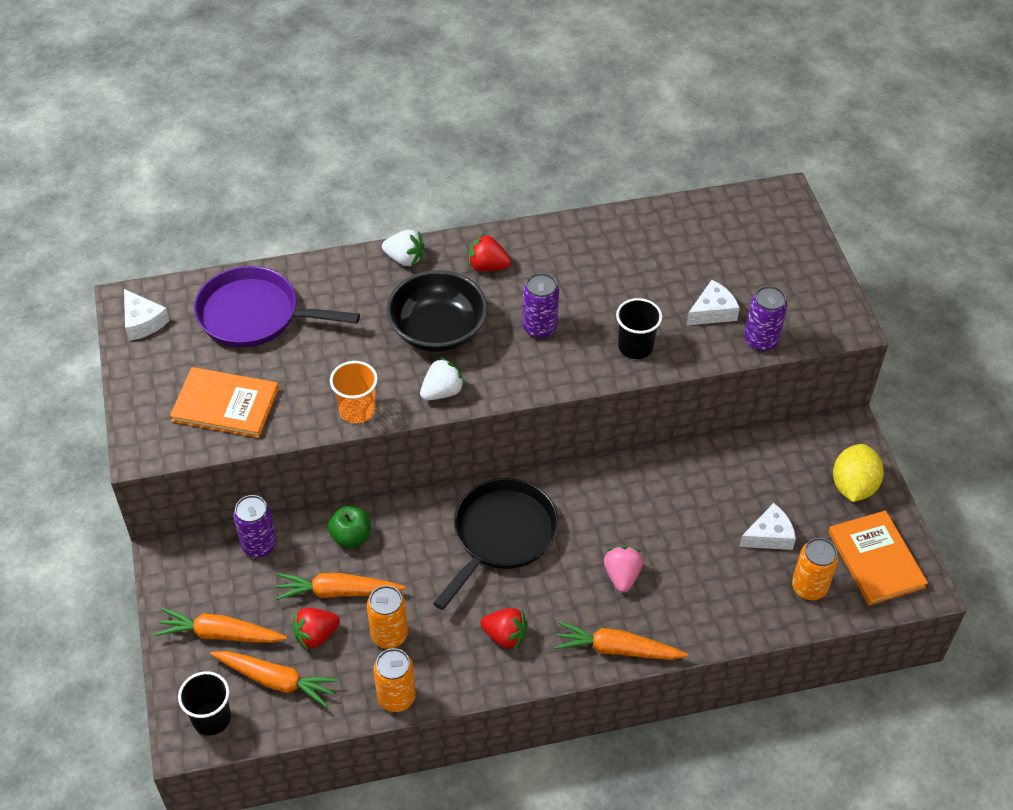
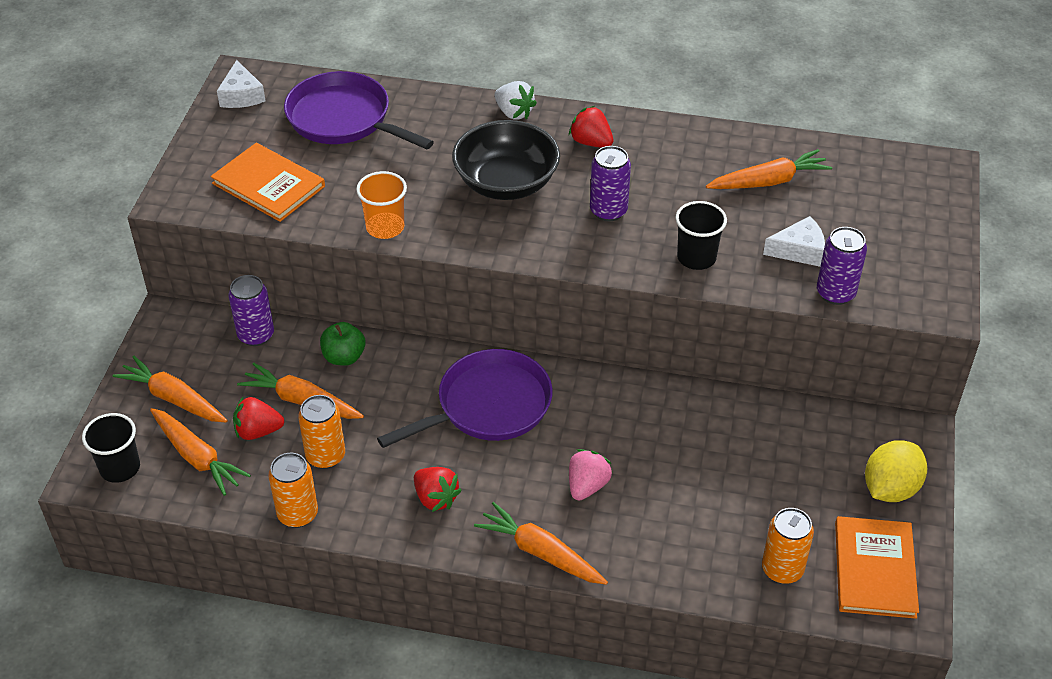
camera: 25 degrees right, 5 degrees down
white strawberry [420,357,465,400] -> none
black pan [433,478,558,610] -> purple pan [377,349,553,448]
white cheese [739,503,796,550] -> none
none -> orange carrot [706,149,832,189]

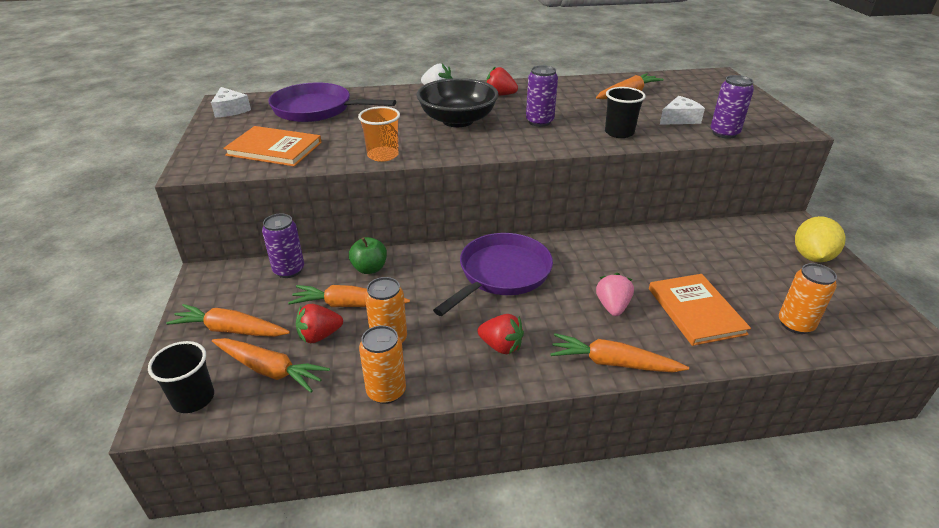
camera: 20 degrees left, 10 degrees down
orange book [835,516,919,619] -> orange book moved to [649,274,751,346]

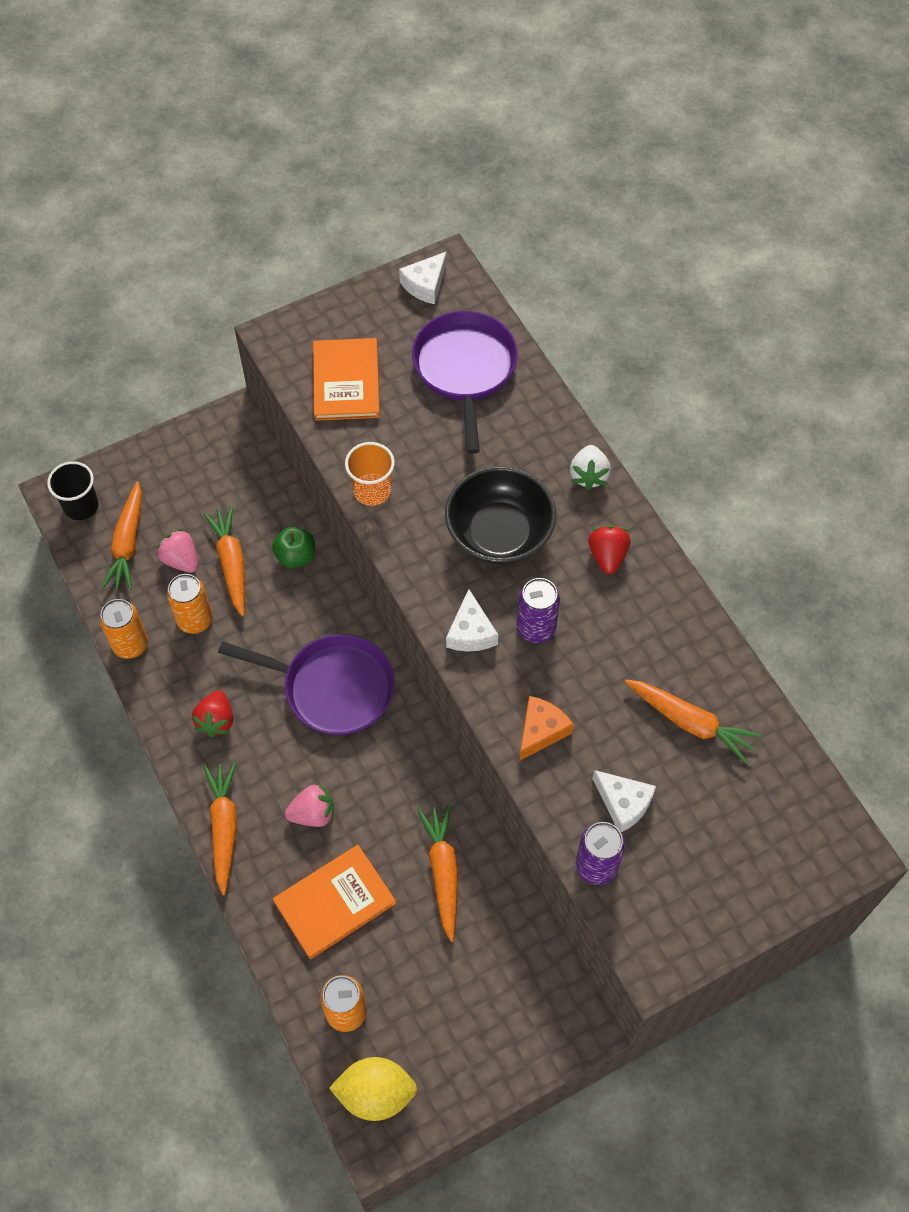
camera: 70 degrees right, 25 degrees up
orange carrot [166,304,290,337] -> orange carrot moved to [418,805,458,942]
purple can [262,214,304,278] -> none
red strawberry [296,304,343,343] -> pink strawberry [157,528,198,573]
black cup [605,87,646,138] -> orange cheese [519,696,574,761]
yellow lemon [795,216,846,262] -> yellow lemon moved to [329,1057,417,1121]
none -> white cheese [446,589,498,651]

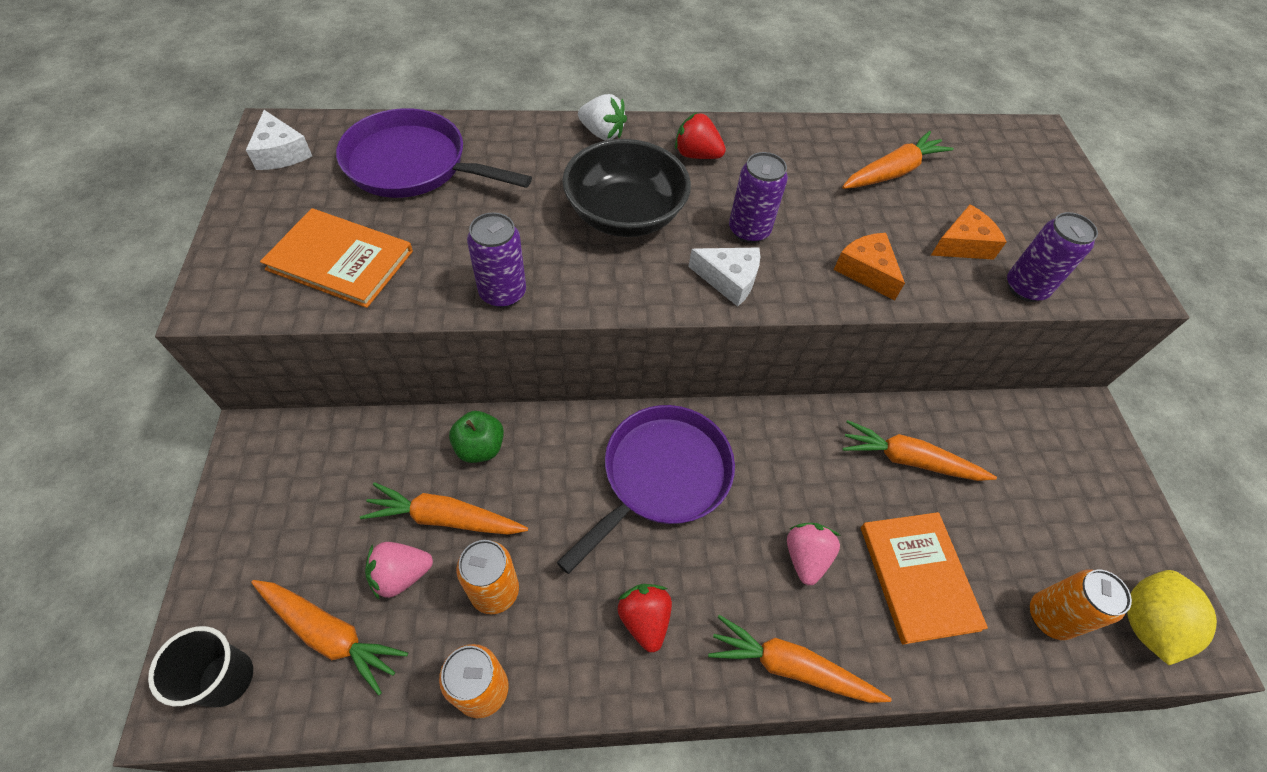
camera: 70 degrees left, 5 degrees down
red strawberry [192,690,233,737] -> red strawberry turned 135 degrees counterclockwise [617,584,672,652]
orange cup [345,442,395,506] -> purple can [467,212,526,308]
white cheese [592,770,656,832] -> orange cheese [931,204,1006,260]

